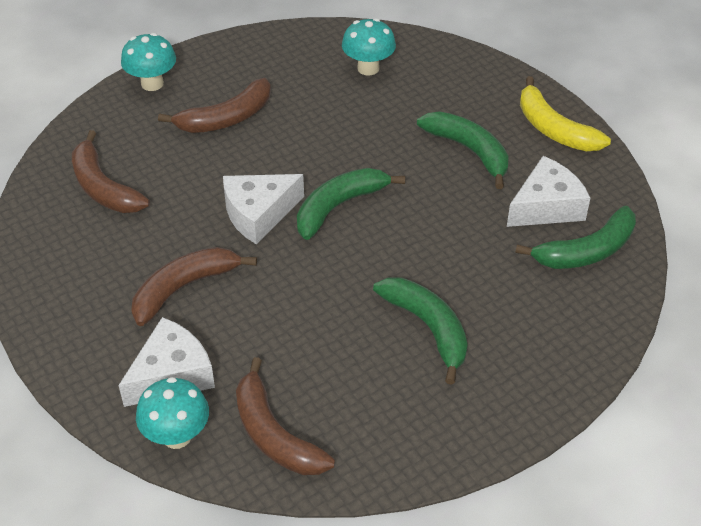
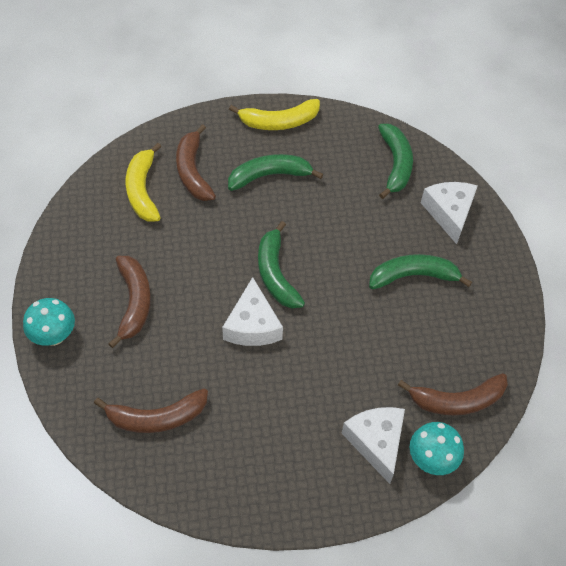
camera: 65 degrees left, 10 degrees up
brown banana [131,247,257,326] -> brown banana moved to [176,124,216,201]
turquoise mushroom [342,18,396,76] -> yellow banana [126,143,162,222]
white cheese [507,156,590,227] -> white cheese moved to [421,182,478,244]

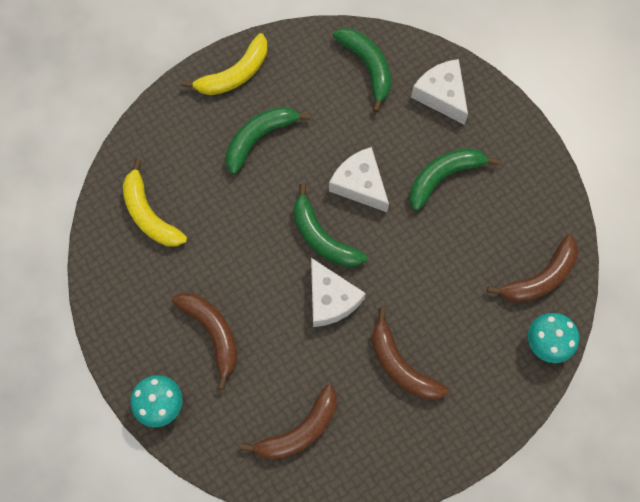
camera: 25 degrees left, 15 degrees up
brown banana [176,124,216,201] -> brown banana moved to [372,308,448,400]
white cheese [342,407,405,484] -> white cheese moved to [329,147,389,212]

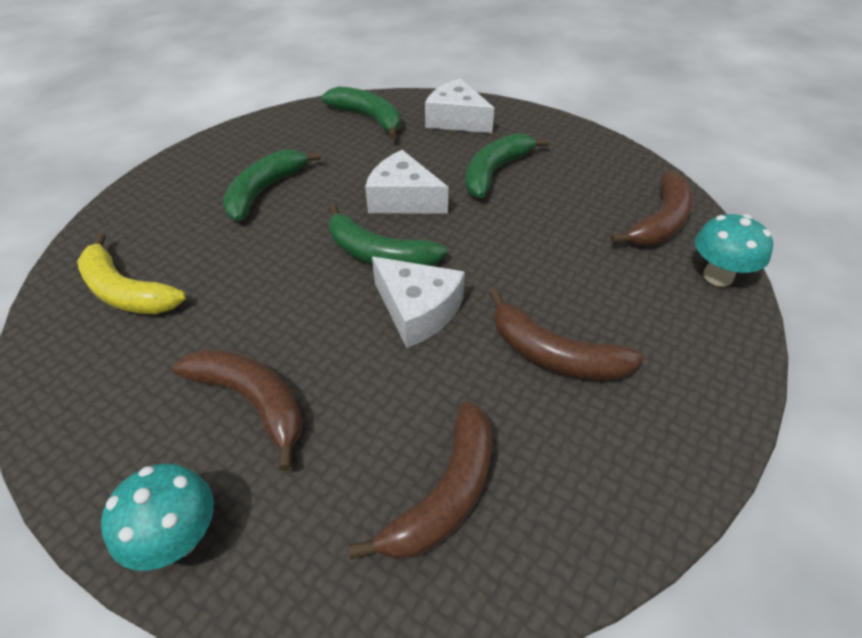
camera: 20 degrees left, 25 degrees down
yellow banana [181,33,267,95] -> none

